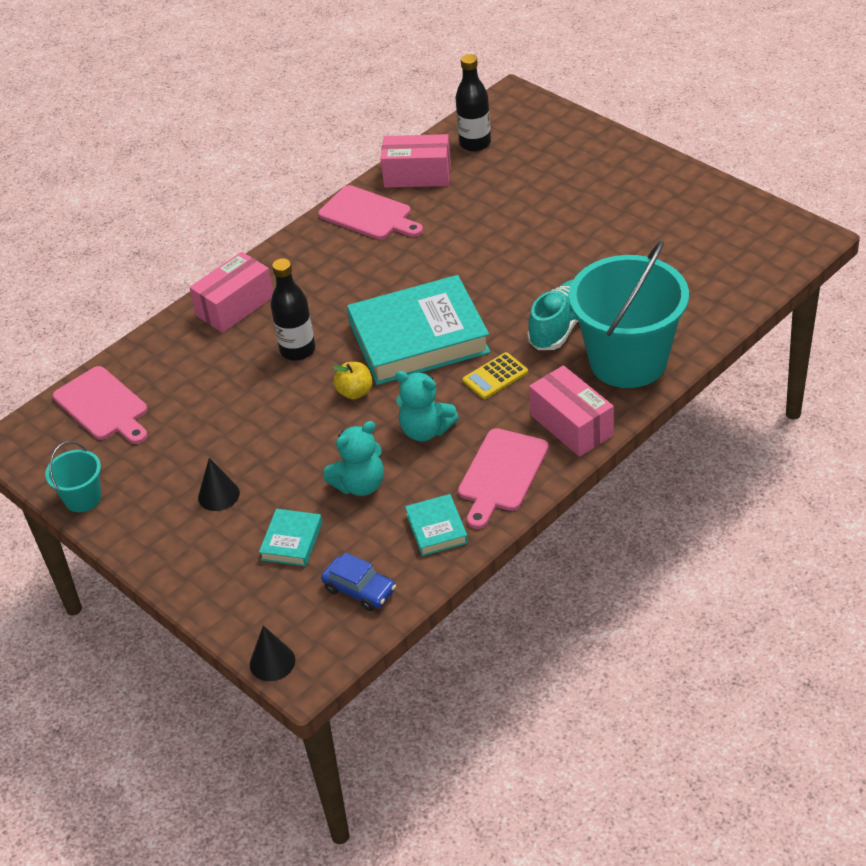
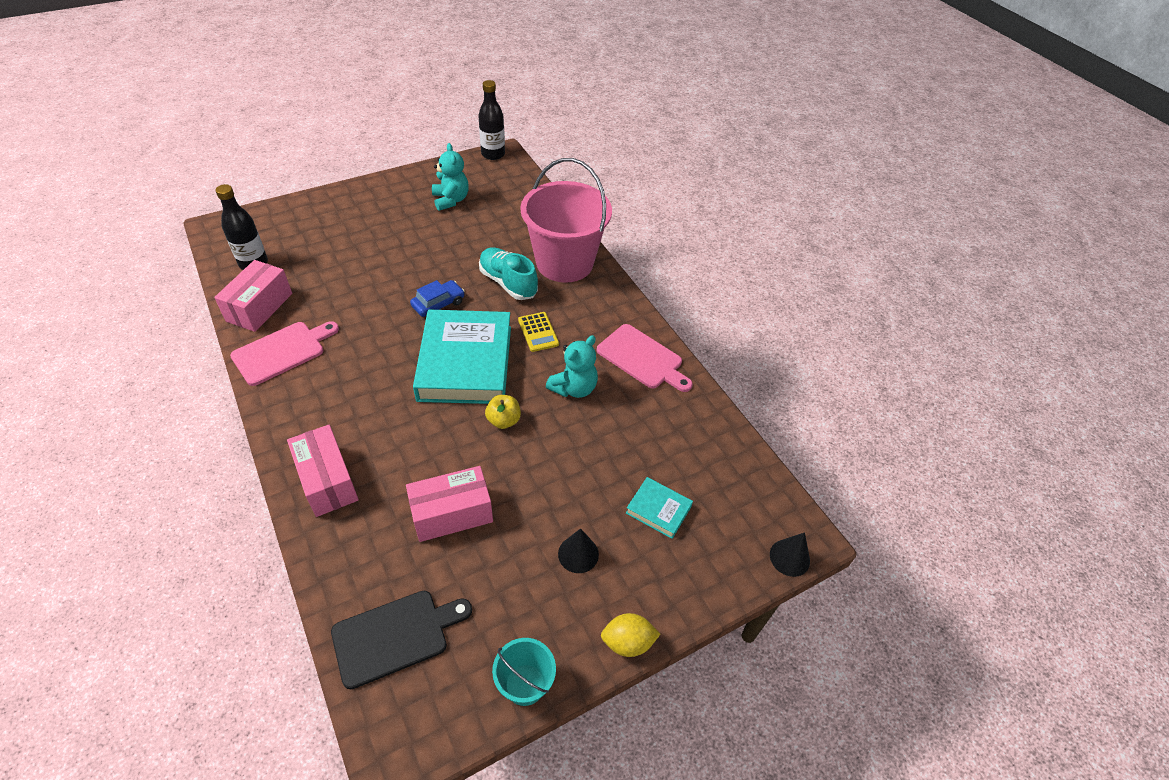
camera: 80 degrees left, 5 degrees up
pink cutting board [53,366,147,444] -> black cutting board [331,591,472,689]
black bottle [271,258,315,361] -> black bottle moved to [478,80,505,160]
blue car [321,552,396,611] -> blue car moved to [410,280,465,317]
turquoise teddy bear [324,421,384,496] -> turquoise teddy bear moved to [432,143,469,211]
turquoise book [405,494,468,556] -> none
pink box [529,365,614,457] -> pink box moved to [406,466,493,542]
turquoise bucket [569,240,689,388] -> pink bucket [520,158,612,283]
none -> yellow lemon [601,613,660,657]

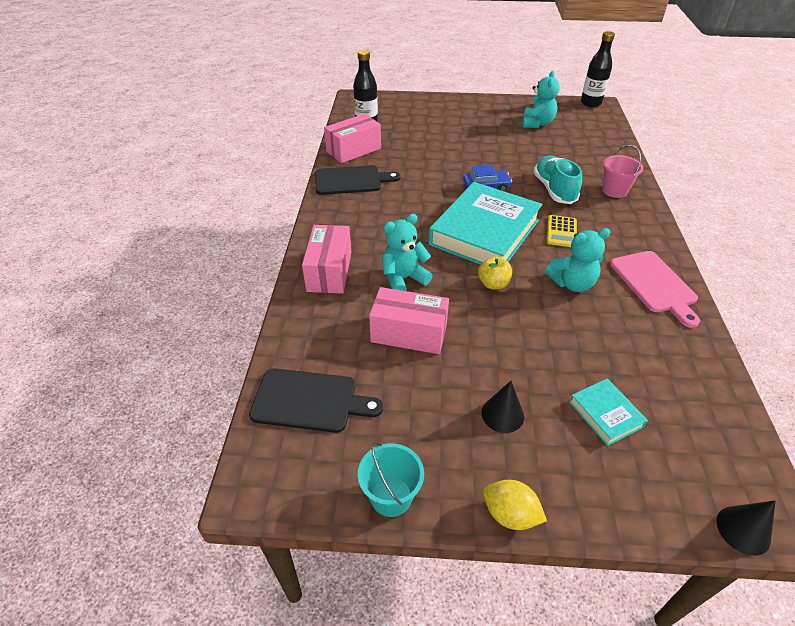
camera: 35 degrees right, 5 degrees down
pink cutting board [230,321,339,386] -> black cutting board [315,165,400,195]
pink bucket [520,158,612,283] -> pink bucket [602,145,643,198], size x0.45
none -> turquoise teddy bear [382,214,433,291]

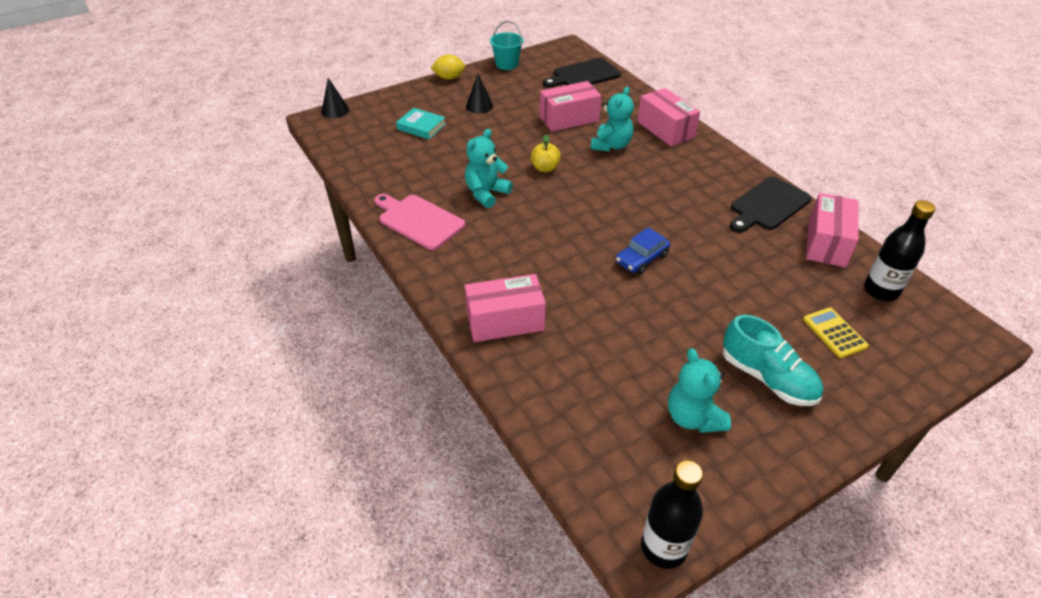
camera: 145 degrees right, 0 degrees up
turquoise book [429,182,542,265] -> none
turquoise shoe [534,156,582,204] -> turquoise shoe moved to [723,315,823,406]
yellow calculator [547,215,577,247] -> yellow calculator moved to [803,307,869,358]
pink bucket [602,145,643,198] -> pink box [465,274,546,342]

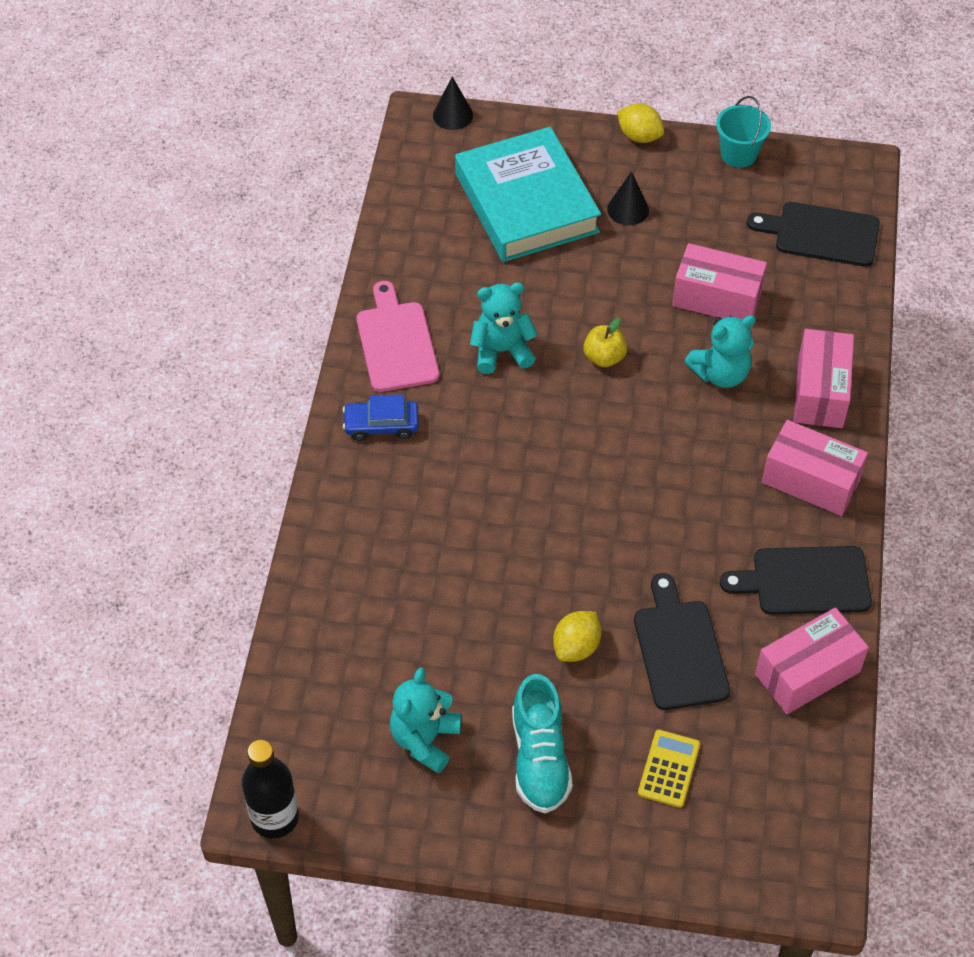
camera: 40 degrees right, 10 degrees up
turquoise book [396,108,446,139] -> turquoise book [455,127,601,262], size x2.27
pink box [465,274,546,342] -> pink box moved to [762,420,868,516]
blue car [616,227,670,275] -> blue car moved to [343,394,419,441]
black bottle [864,200,936,301] -> none
none -> yellow lemon [553,611,601,662]
none -> black cutting board [634,573,730,710]

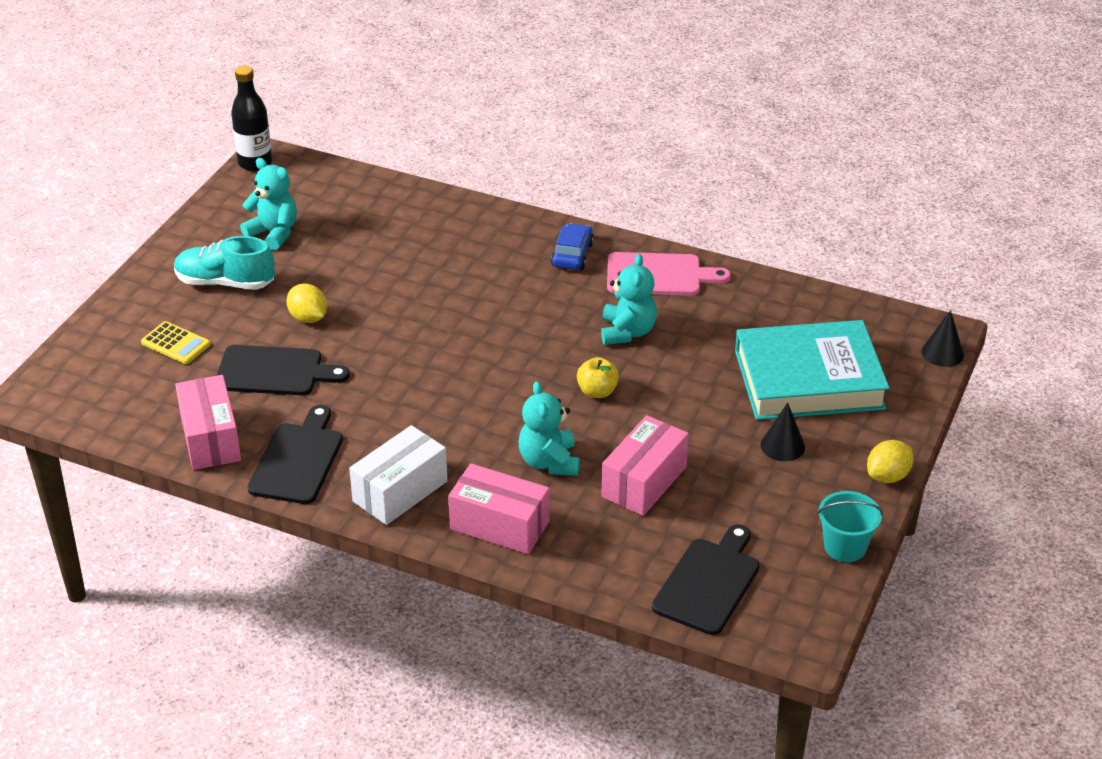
camera: 105 degrees right, 15 degrees down
pink box [762,420,868,516] -> white box [349,425,448,525]

